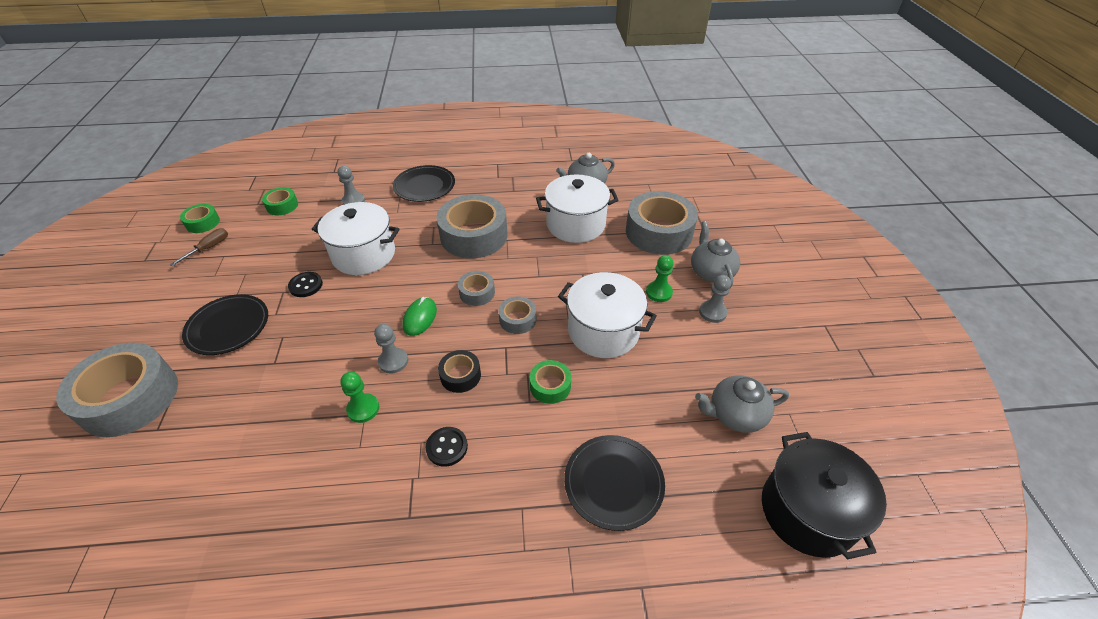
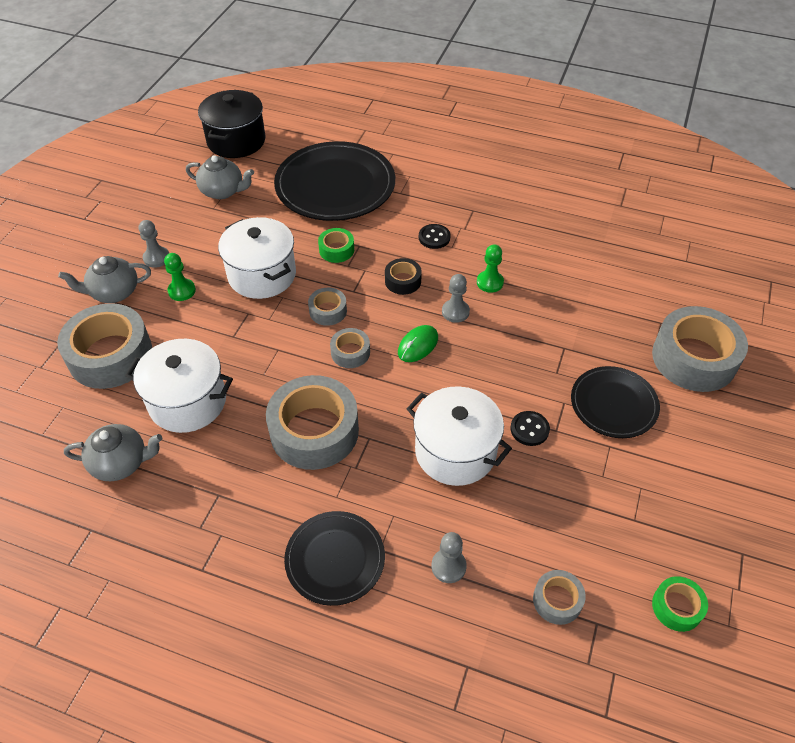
camera: 155 degrees left, 5 degrees up
brown screwdriver [170,228,228,266] -> none
green tape [262,187,298,215] -> grey tape [533,570,586,625]
black plate [564,435,665,531] -> black plate [274,141,395,221], size x1.73
grey teapot [691,221,740,288] -> grey teapot turned 60 degrees clockwise [58,256,151,303]

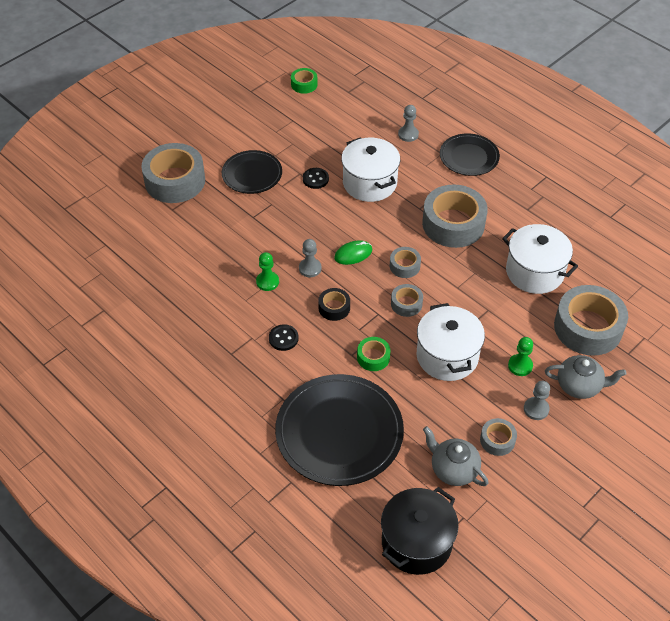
camera: 155 degrees left, 0 degrees up
grey teapot [64,424,162,481] -> none
grey tape [533,570,586,625] -> grey tape moved to [480,418,517,456]

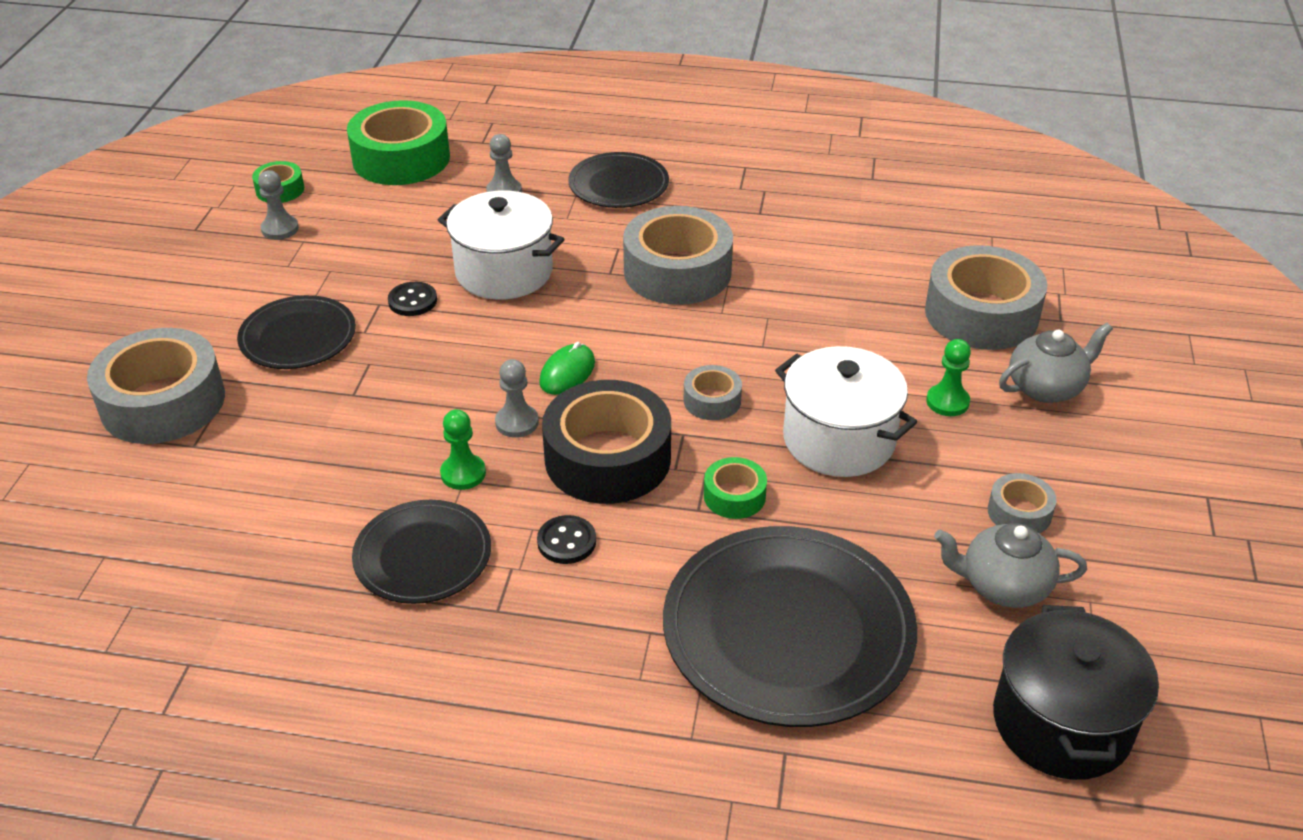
camera: 35 degrees left, 10 degrees down
black tape [318,288,350,321] -> black tape [542,380,671,504], size x2.09
grey tape [390,247,421,278] -> none
white pot [502,224,578,294] -> none
grey pawn [524,381,550,420] -> grey pawn moved to [258,170,299,240]
none -> green tape [347,100,450,185]
none -> black plate [352,500,491,604]

